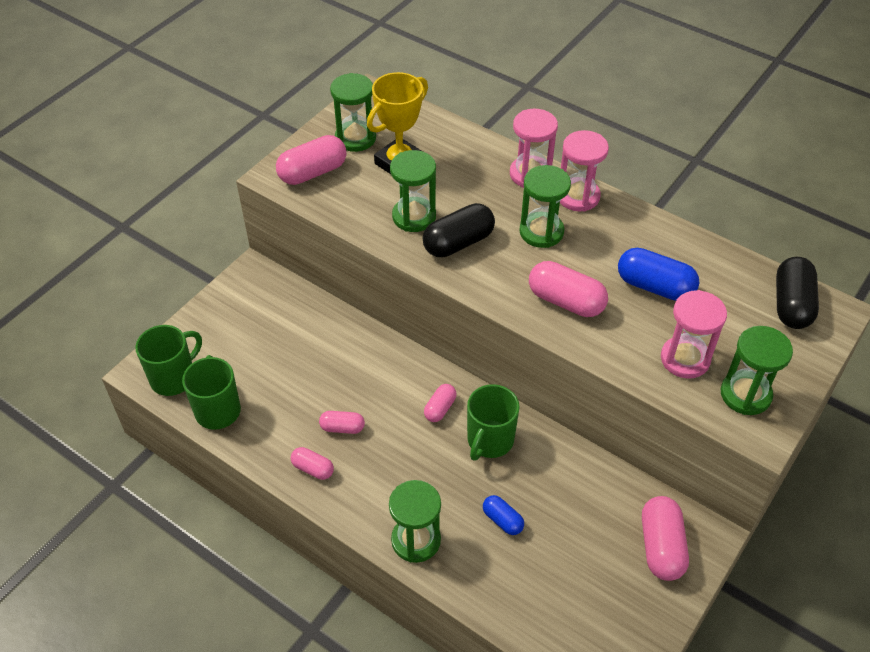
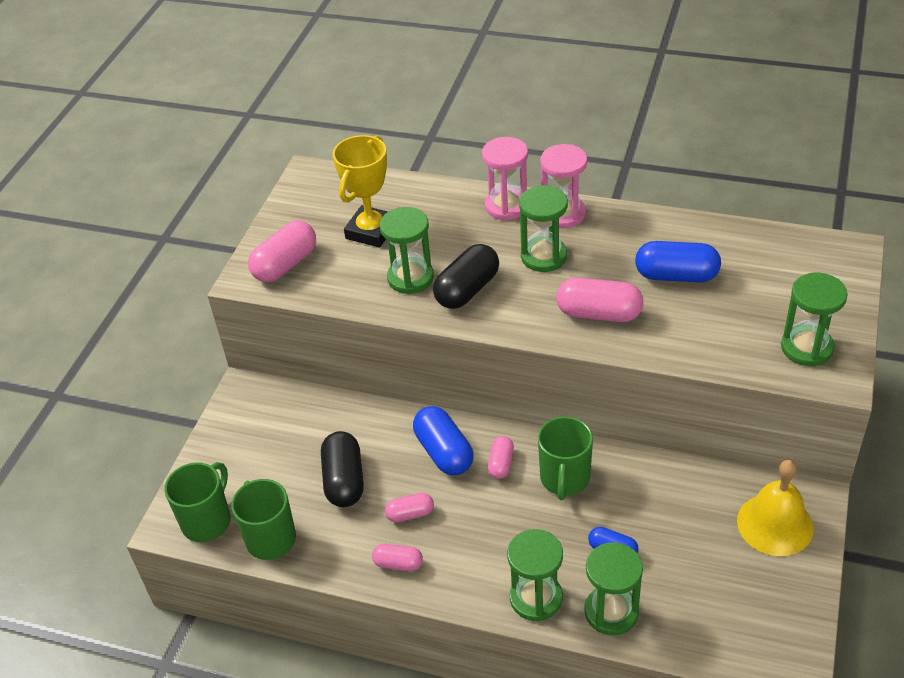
camera: 15 degrees left, 5 degrees down
green hourglass [330,73,376,152] -> green hourglass moved to [584,542,643,635]
pink capsule [642,496,689,581] -> yellow bell [737,460,814,556]
pink hourglass [661,290,727,379] -> none
black capsule [776,257,819,329] -> black capsule moved to [321,431,364,507]
none -> blue capsule [413,406,474,475]

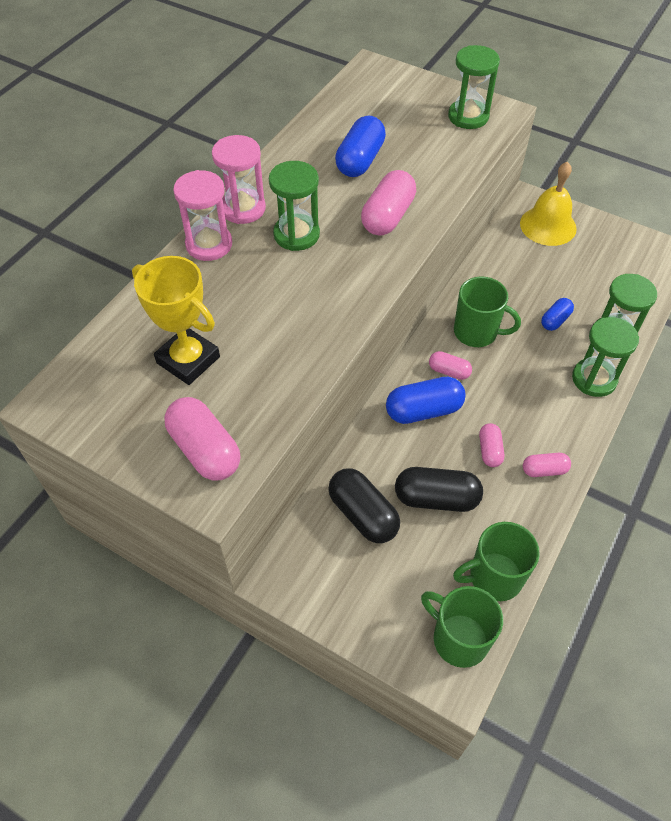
camera: 80 degrees left, 10 degrees up
pink capsule [372,544,423,571] -> pink capsule turned 60 degrees clockwise [523,453,571,477]
green hourglass [380,207,434,294] -> none
black capsule [433,244,499,309] -> black capsule moved to [328,468,400,543]

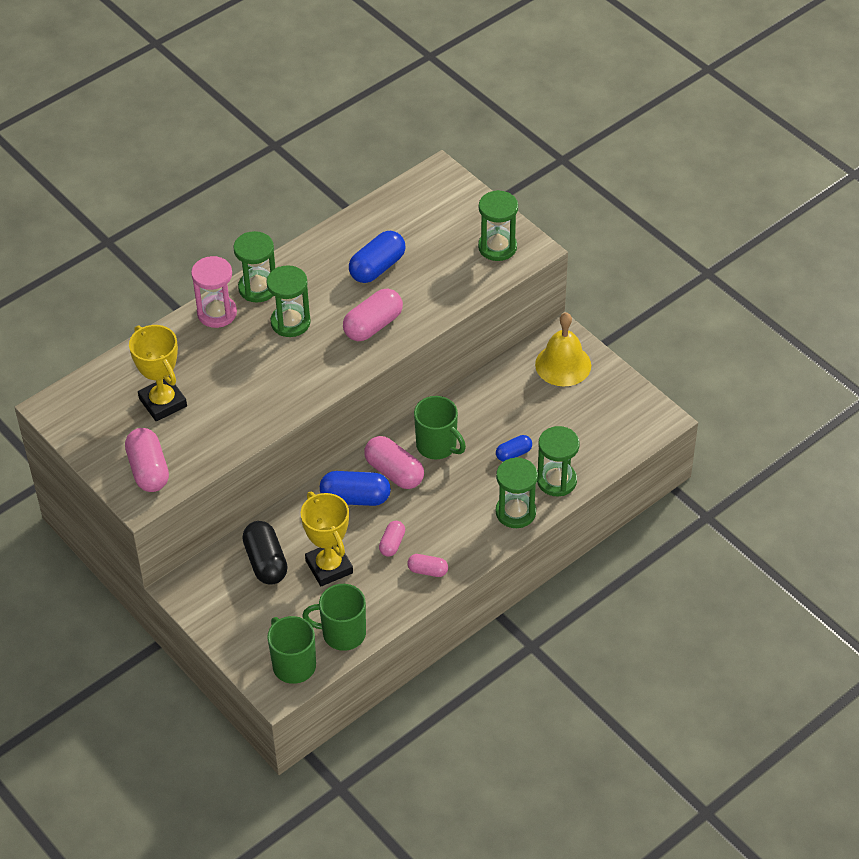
camera: 20 degrees right, 5 degrees down
pink hourglass [212,135,266,224] -> green hourglass [233,231,276,302]
black capsule [395,467,483,512] -> yellow trophy [301,492,353,586]
pink capsule [429,351,472,380] -> pink capsule [364,436,424,489], size x1.76

